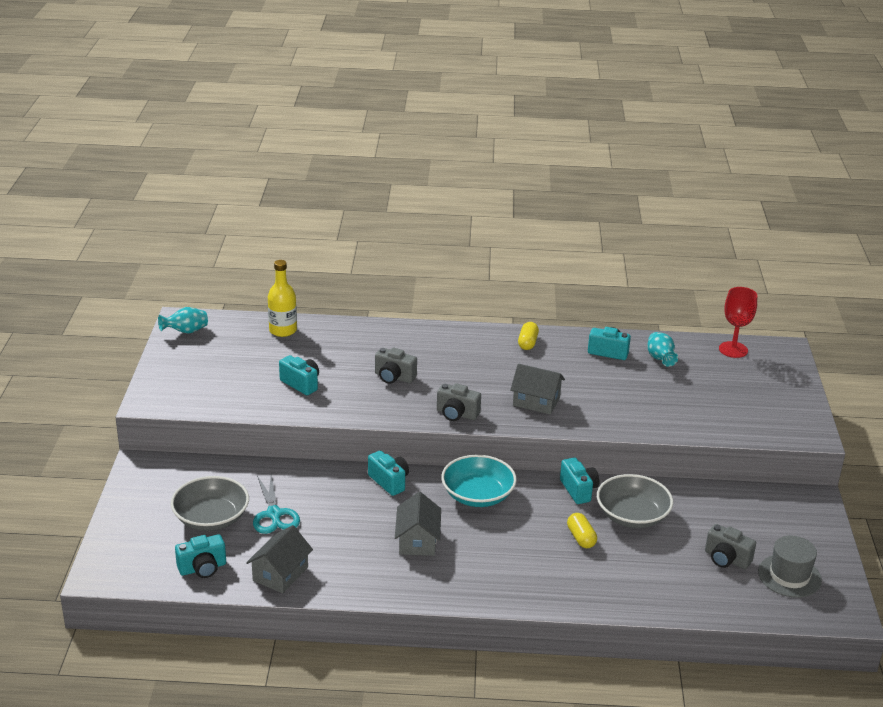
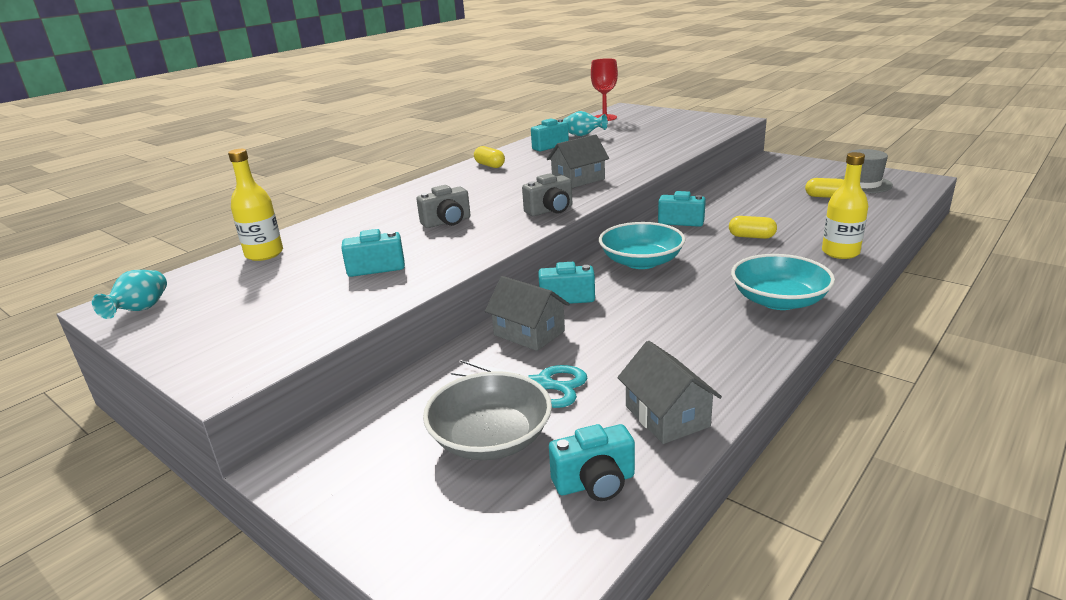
camera: 50 degrees left, 5 degrees down
turquoise camera [175,534,226,578] -> turquoise camera turned 60 degrees clockwise [549,424,635,501]
grey house [395,492,441,556] -> grey house moved to [485,276,570,351]
grey bowl [597,474,673,528] -> none
grey camera [705,524,756,569] -> yellow capsule [805,178,844,198]
none -> turquoise bowl [731,254,835,310]
none -> yellow bottle [822,152,868,259]

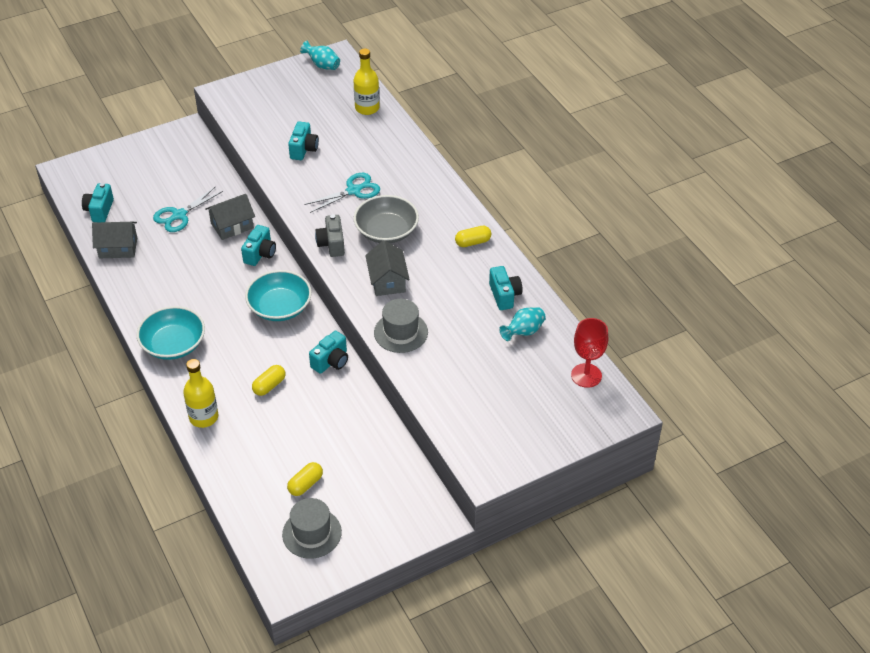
camera: 110 degrees right, 20 degrees up
grey camera [416,185,471,228] -> turquoise scissors [304,173,380,213]
grey bowl [423,371,552,460] -> grey bowl moved to [354,195,419,243]
none -> grey hat [374,299,428,353]

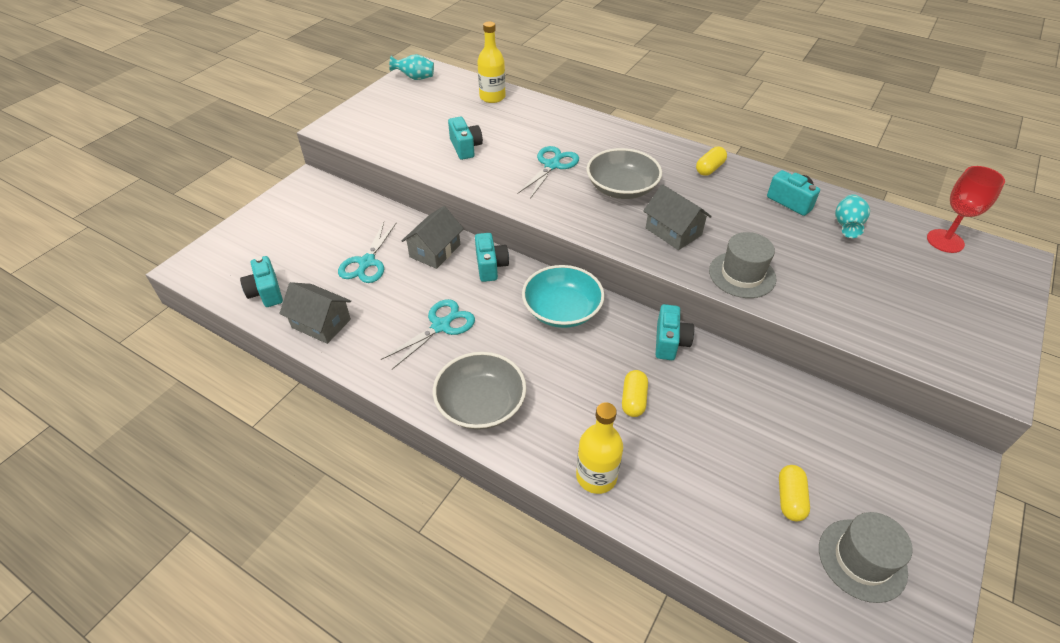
camera: 30 degrees left, 0 degrees up
grey house [92,222,137,258] -> grey house turned 60 degrees clockwise [279,282,351,344]
turquoise bowl [137,306,205,360] -> grey bowl [433,352,526,430]
grey camera [315,214,345,257] -> none
none -> turquoise scissors [381,299,475,369]

